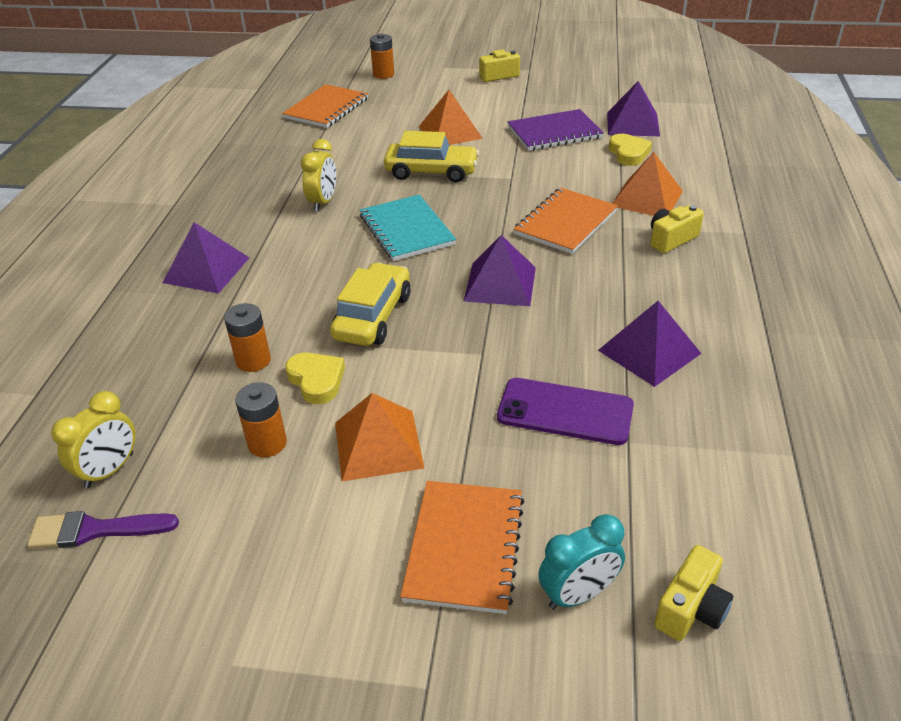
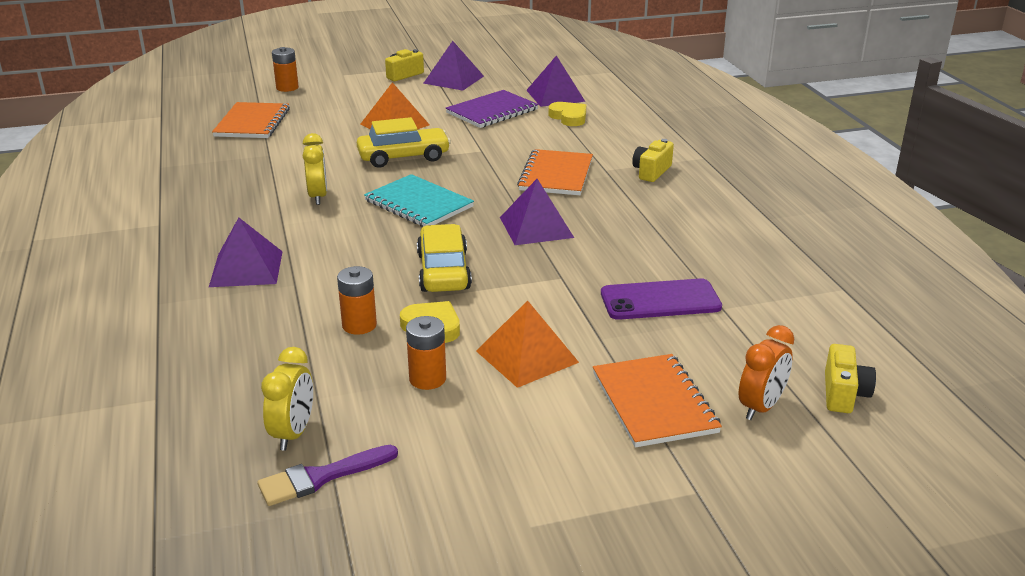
camera: 25 degrees left, 10 degrees down
turquoise clock [538,514,625,609] -> orange clock [739,325,794,420]
purple pyramid [598,301,702,387] -> purple pyramid moved to [423,41,484,91]
orange pyramid [612,152,683,216] -> none

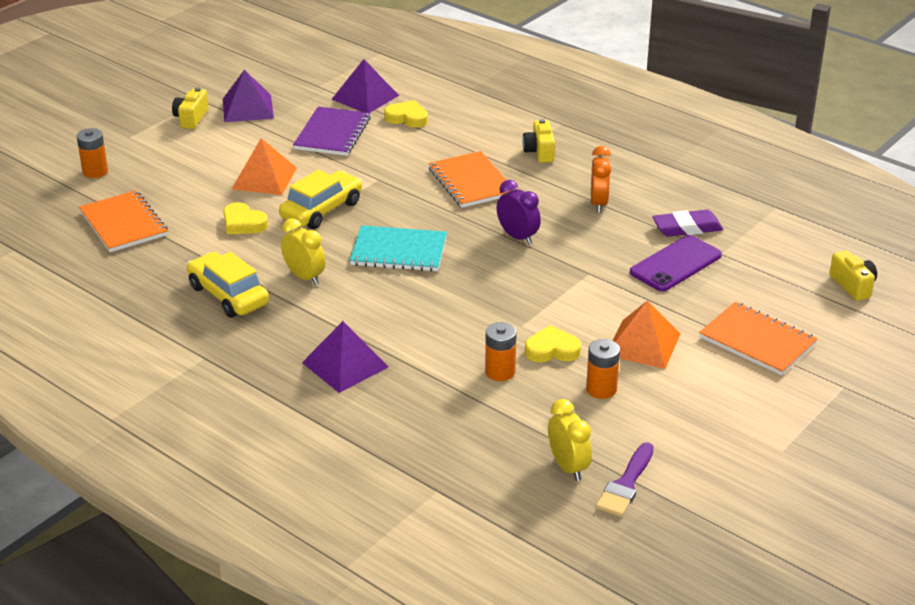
camera: 35 degrees left, 5 degrees up
yellow car [417,224,472,292] -> yellow car moved to [187,252,269,318]
purple pyramid [500,179,574,245] -> purple clock [497,180,541,245]
orange clock [739,325,794,420] -> orange clock moved to [591,146,611,213]
none -> yellow heart [223,202,268,234]
none -> purple eraser [652,210,723,237]

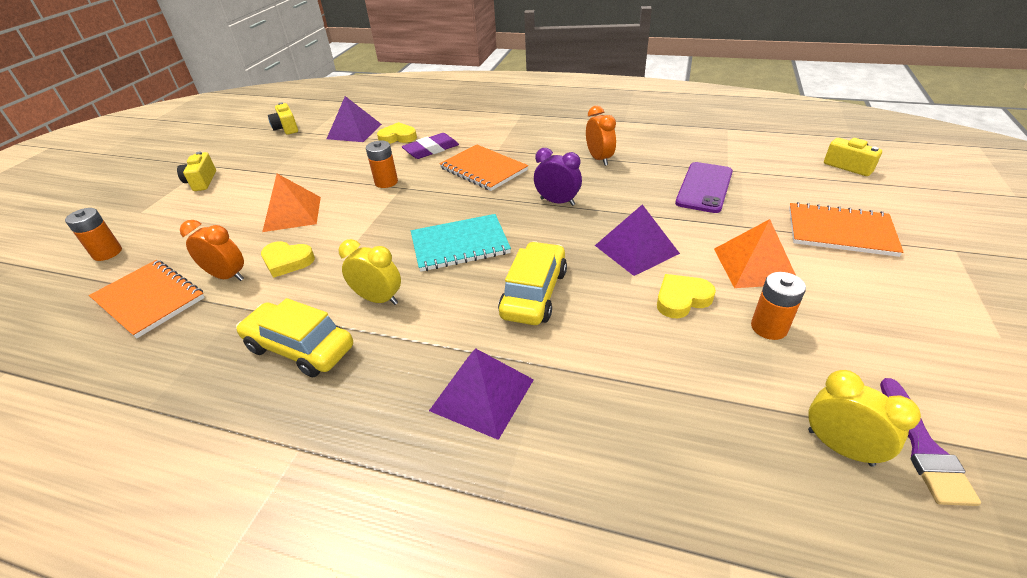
camera: 20 degrees left, 5 degrees up
purple pyramid [223,70,274,122] -> purple pyramid moved to [595,204,680,276]
yellow car [279,170,363,229] -> yellow car moved to [498,241,567,325]
purple notebook [293,107,371,156] -> none
orange battery [485,322,517,381] -> orange battery moved to [366,141,398,188]
yellow camera [522,119,555,163] -> yellow camera moved to [268,103,298,135]
purple eraser [652,210,723,237] -> purple eraser moved to [402,133,459,159]
none -> orange clock [180,220,244,281]

